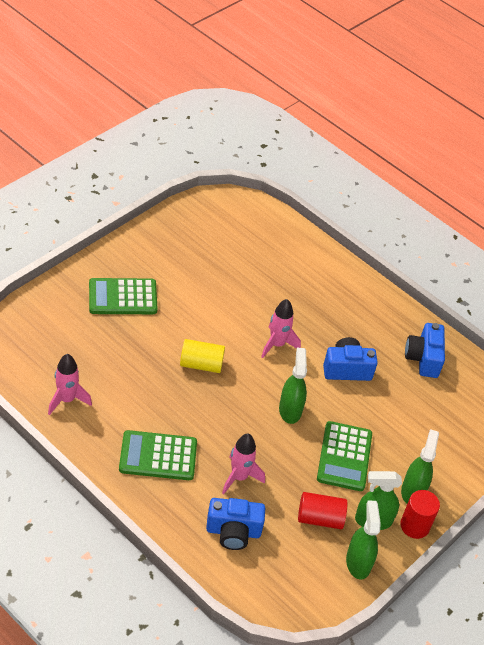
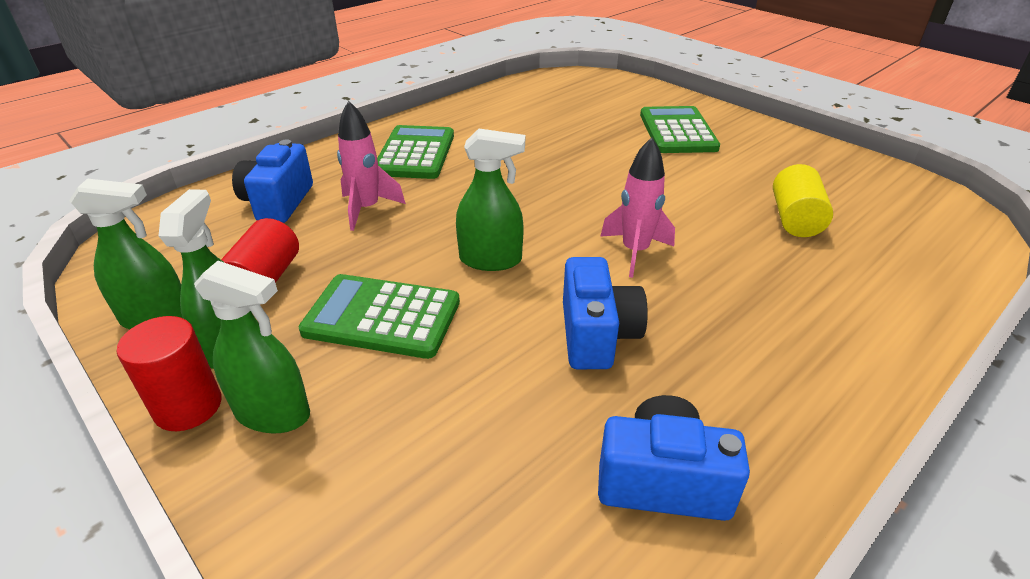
camera: 100 degrees right, 10 degrees down
pink rocket [48,354,92,415] -> none
yellow cylinder [180,339,225,373] -> yellow cylinder moved to [773,164,833,237]

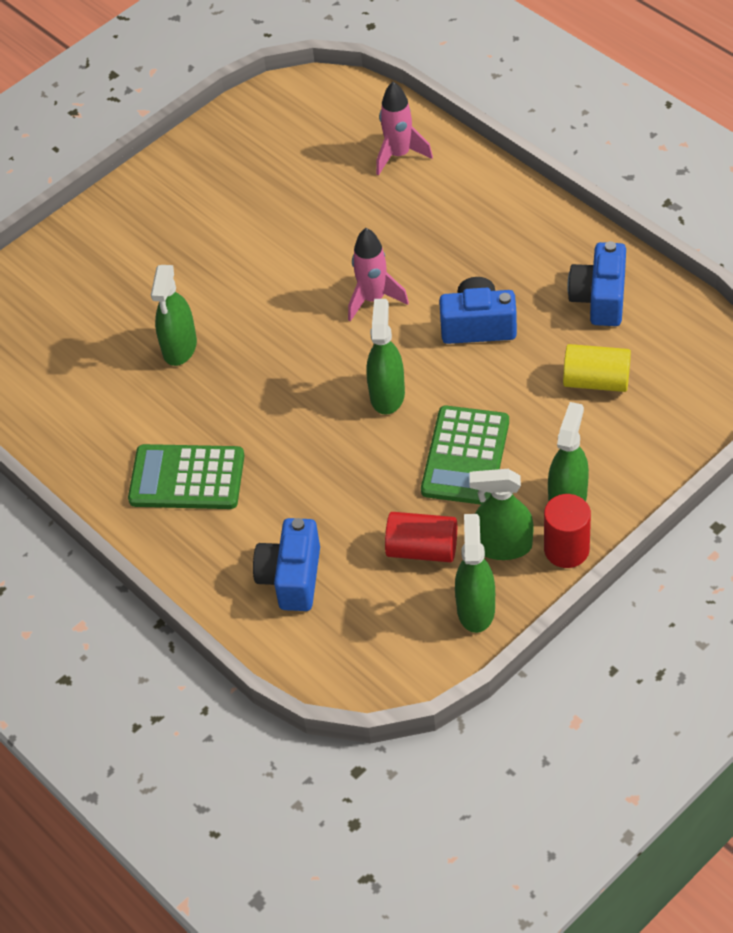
camera: 85 degrees left, 15 degrees up
blue camera [232,139,313,223] -> blue camera turned 90 degrees clockwise [253,518,320,611]
pink rocket [337,101,406,231] -> pink rocket moved to [376,82,433,176]
green calculator [640,106,720,153] -> none
yellow cylinder [773,164,833,237] -> yellow cylinder moved to [563,344,631,392]
none -> green spray bottle [151,265,197,366]

